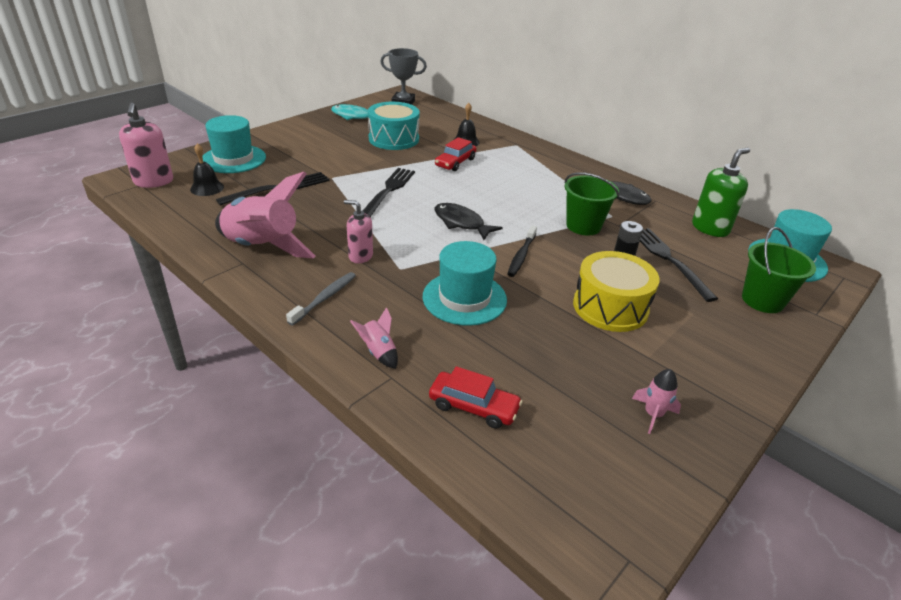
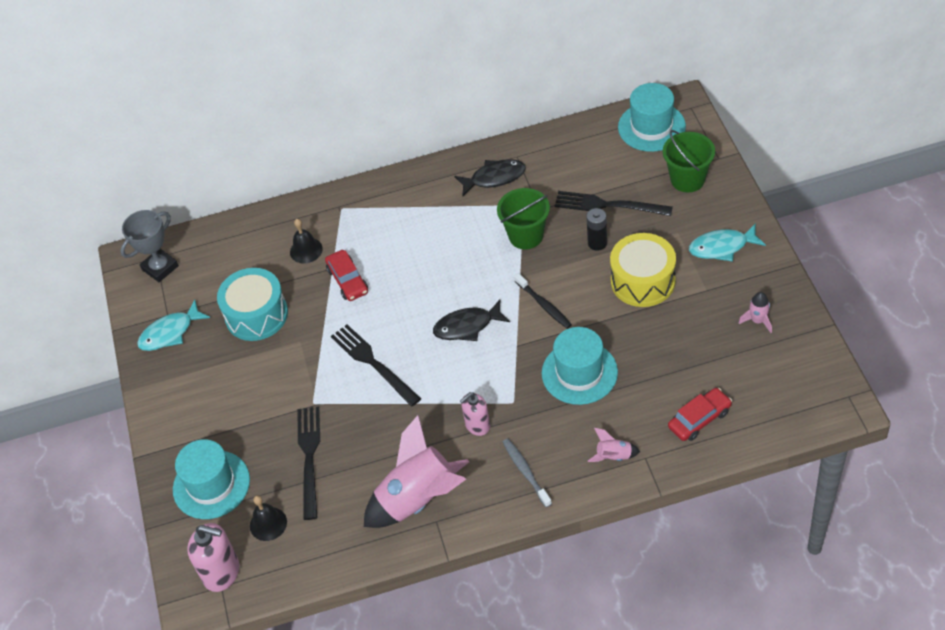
camera: 50 degrees left, 15 degrees up
green soap dispenser [692,148,750,237] -> none
none -> turquoise fish [689,223,766,262]

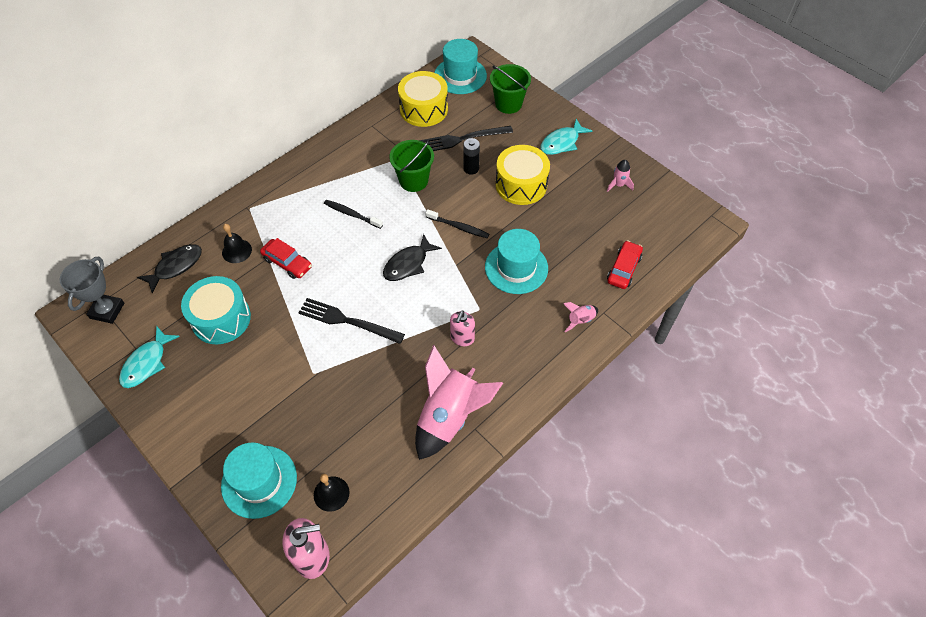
camera: 35 degrees left, 5 degrees up
black fork [297,407,320,520] -> none
black fish [454,159,526,196] -> black fish moved to [137,244,202,293]
grey toothbrush [503,438,552,508] -> none
none -> black toothbrush [324,200,383,229]
none -> yellow drum [398,71,448,127]

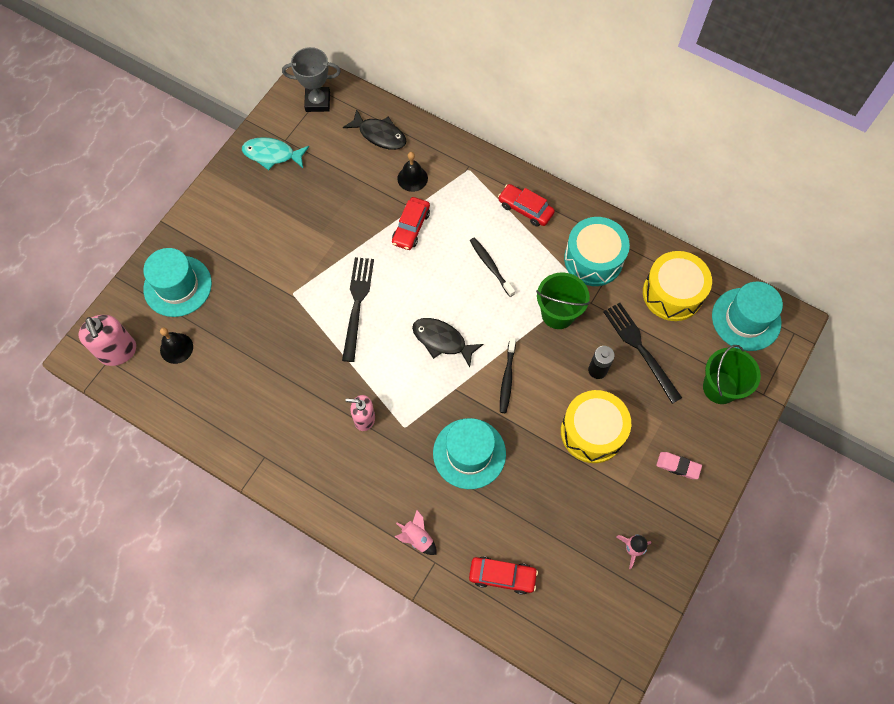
camera: 75 degrees right, 10 degrees up
turquoise drum [181,276,251,344] -> turquoise drum moved to [564,217,630,286]
black toothbrush [324,200,383,229] -> black toothbrush turned 45 degrees counterclockwise [470,237,515,297]
pink rocket [415,345,503,460] -> none
turquoise fish [541,119,592,155] -> pink eraser [656,452,702,479]
none -> red car [498,184,555,226]

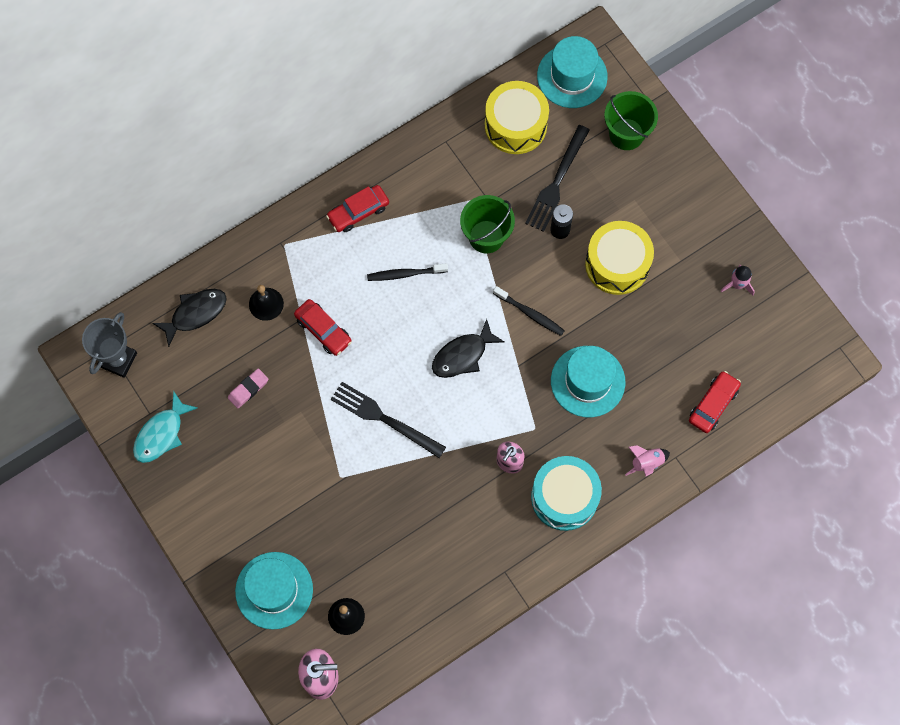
camera: 65 degrees left, 5 degrees up
turquoise drum [564,217,630,286] -> turquoise drum moved to [531,456,602,531]
black fork [603,303,682,404] -> black fork turned 60 degrees counterclockwise [525,125,590,232]
pink eraser [656,452,702,479] -> pink eraser moved to [228,368,268,409]

